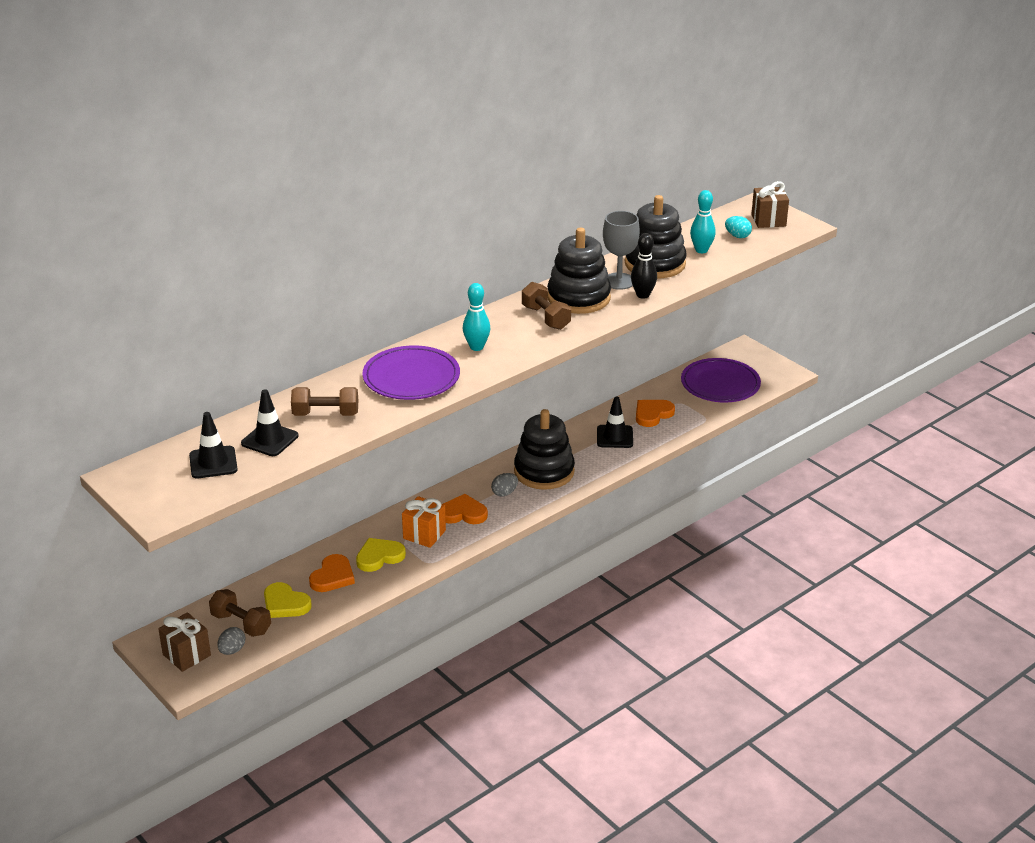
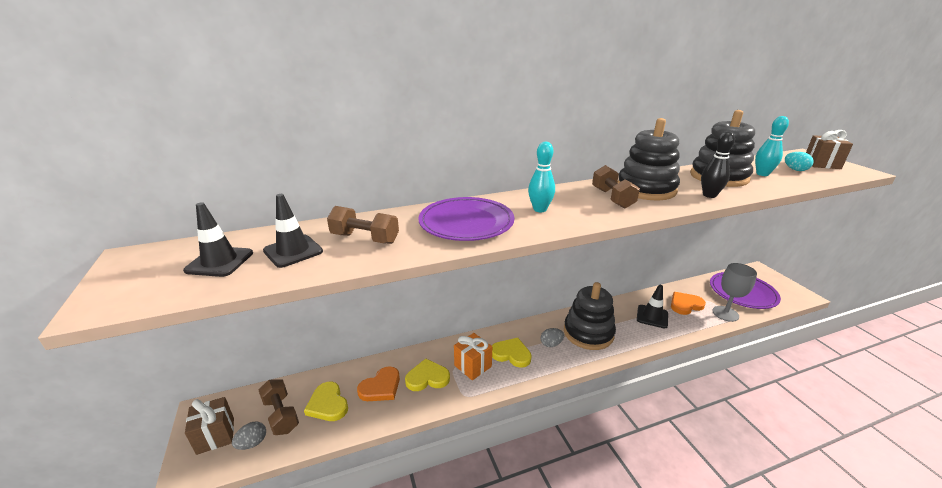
camera: 20 degrees right, 5 degrees down
orange heart [443,494,488,524] -> yellow heart [492,338,532,368]
grey goblet [603,211,640,290] -> grey goblet moved to [712,263,757,322]

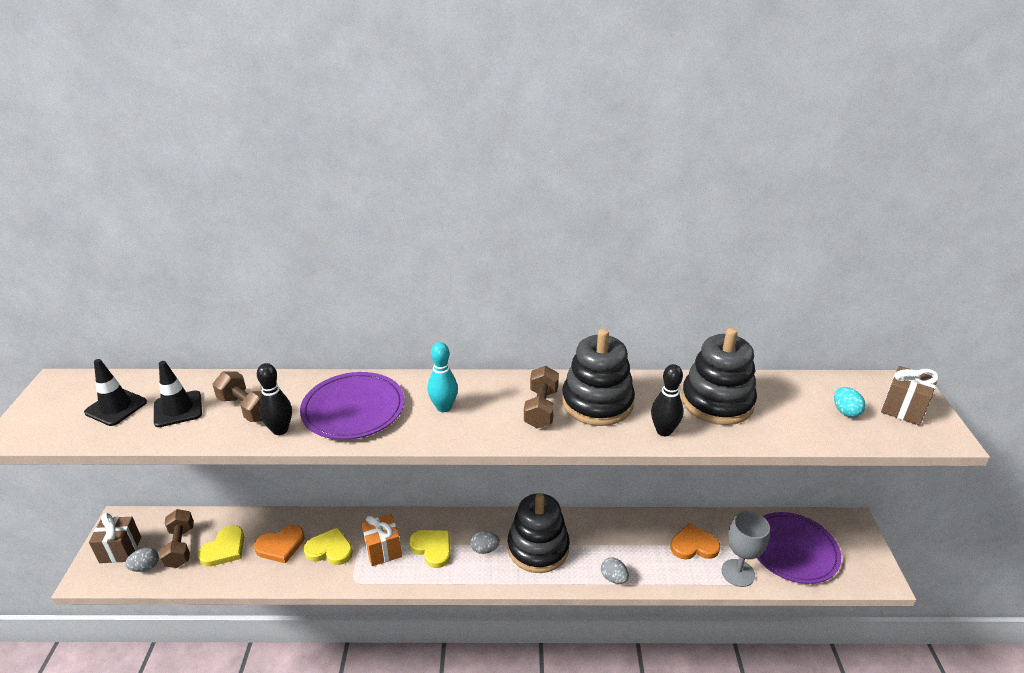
camera: 20 degrees right, 5 degrees up
yellow heart [304,382,348,421] -> yellow heart turned 135 degrees counterclockwise [198,525,244,566]
black traffic cone [637,285,668,328] -> none
turquoise bowling pin [755,116,789,176] -> none
none -> black bowling pin [257,363,292,435]
none -> grey egg [601,557,629,584]

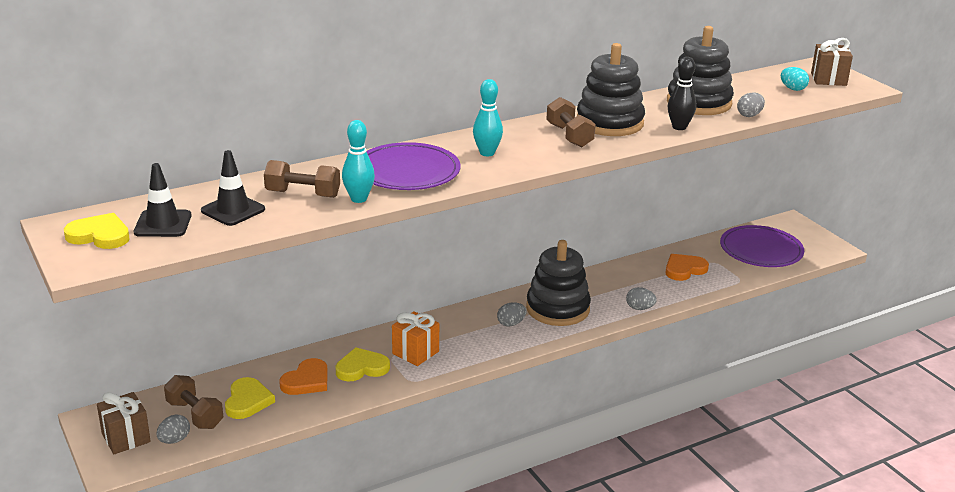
camera: 30 degrees left, 5 degrees down
black bowling pin [257,363,292,435] -> turquoise bowling pin [342,120,375,203]
yellow heart [409,530,451,568] -> yellow heart moved to [64,213,130,249]
grey goblet [721,511,770,587] -> none
none -> grey egg [737,92,765,117]

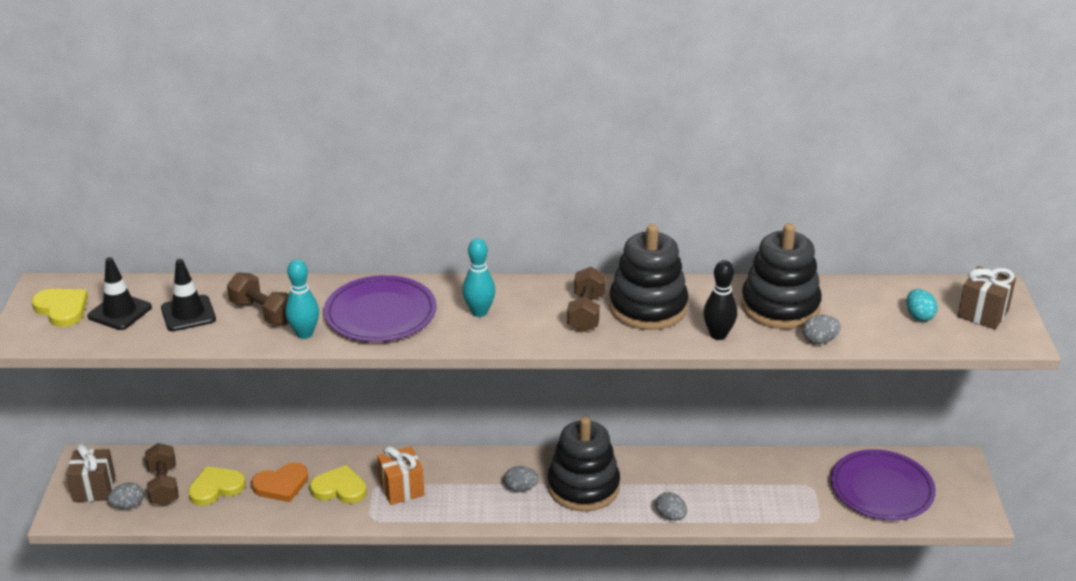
camera: 30 degrees right, 5 degrees up
yellow heart [225,377,275,419] -> yellow heart turned 150 degrees counterclockwise [188,466,246,506]
orange heart [665,254,709,281] -> none

